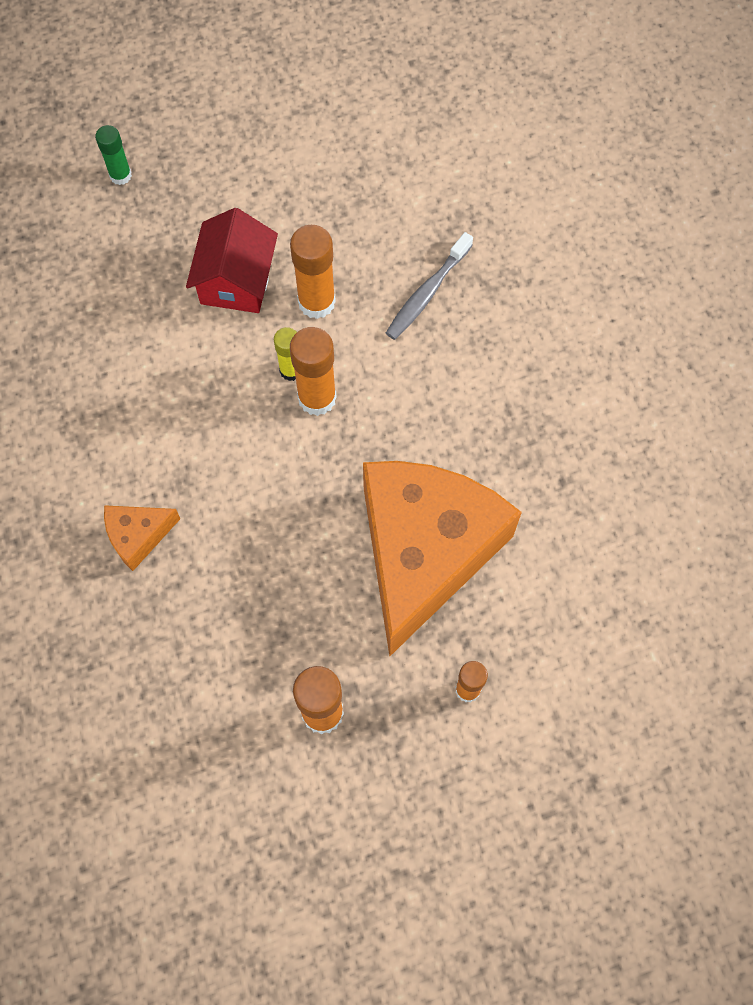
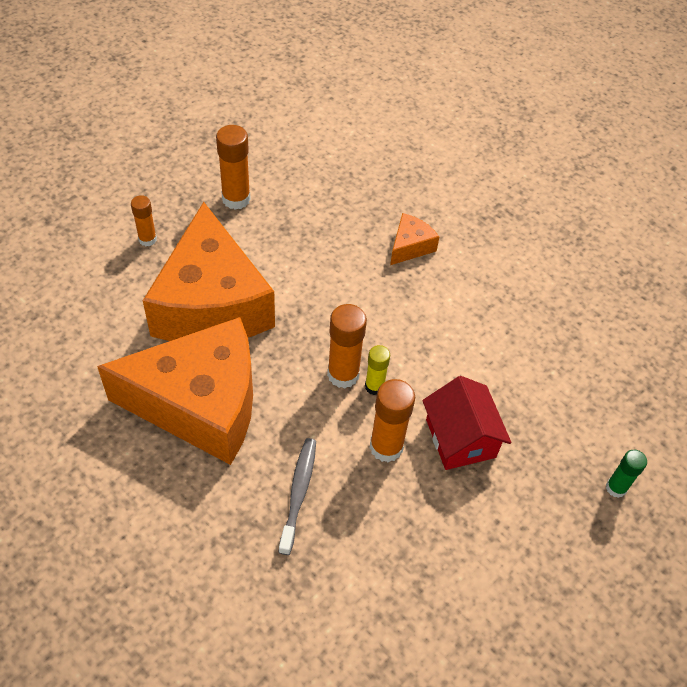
camera: 150 degrees right, 15 degrees down
none -> orange cheese [97,317,253,465]

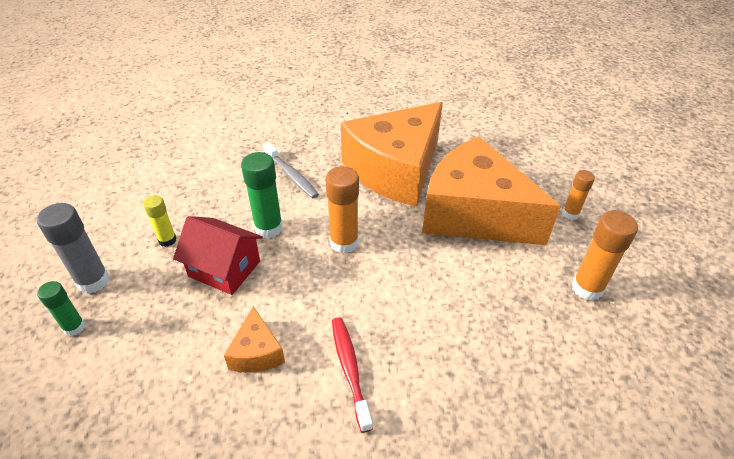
camera: 135 degrees right, 10 degrees down
yellow glue stick [365,345,390,395] -> yellow glue stick moved to [143,195,177,247]
orange glue stick [370,379,415,463] -> green glue stick [241,152,283,238]
orange cheese [390,213,439,265] -> orange cheese moved to [224,306,285,373]
none -> grey glue stick [37,203,110,294]
none -> red toothbrush [332,317,373,433]

